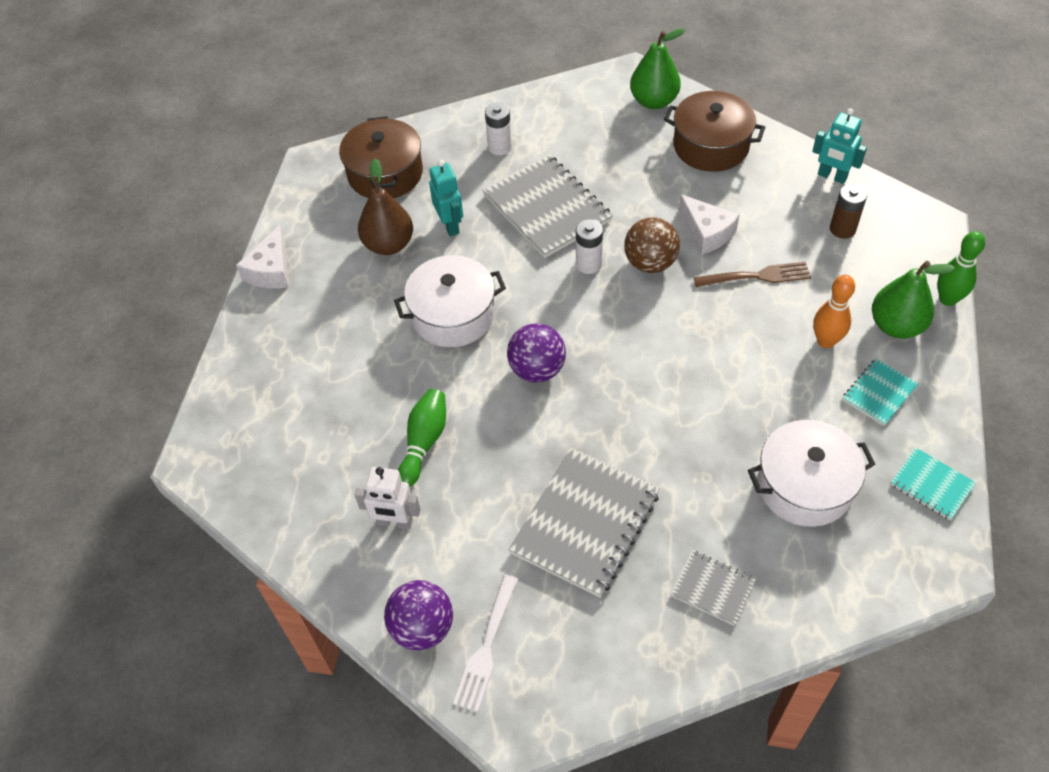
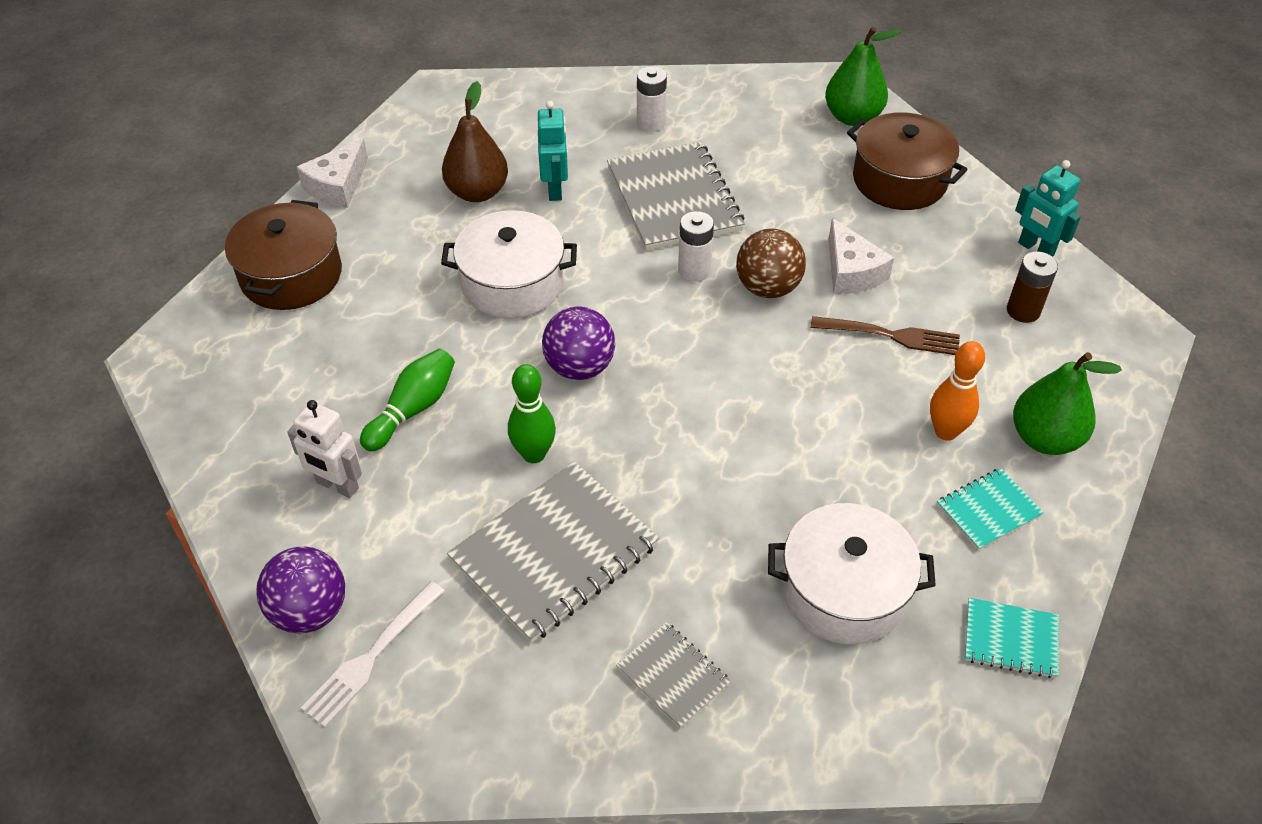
camera: 15 degrees right, 5 degrees down
brown pot [339,116,423,198] -> brown pot moved to [225,200,342,310]
turquoise notebook [891,448,976,520] -> turquoise notebook turned 45 degrees counterclockwise [965,598,1059,678]
green bowling pin [937,231,985,306] -> green bowling pin moved to [508,364,556,463]

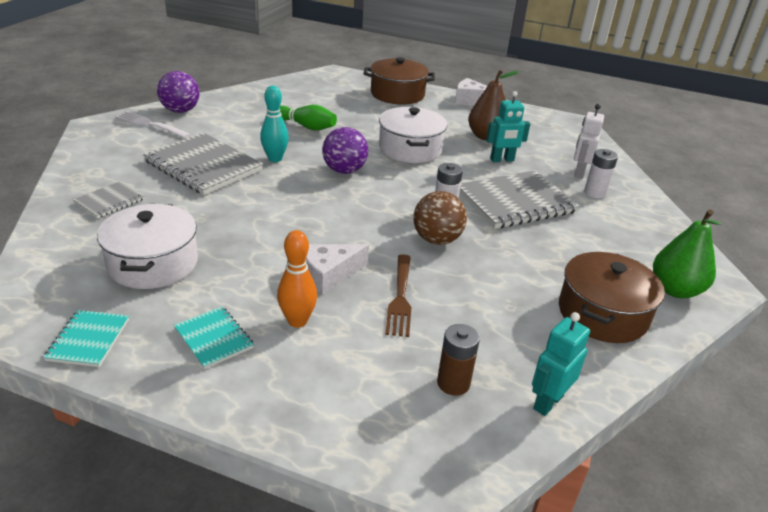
camera: 80 degrees right, 15 degrees down
white robot [287,400,362,498] -> white robot moved to [574,104,604,179]
green bowling pin [508,364,556,463] -> turquoise bowling pin [260,86,289,162]
white cheese [828,218,894,295] -> white cheese moved to [306,244,369,295]
green pear [1013,352,1122,455] -> none

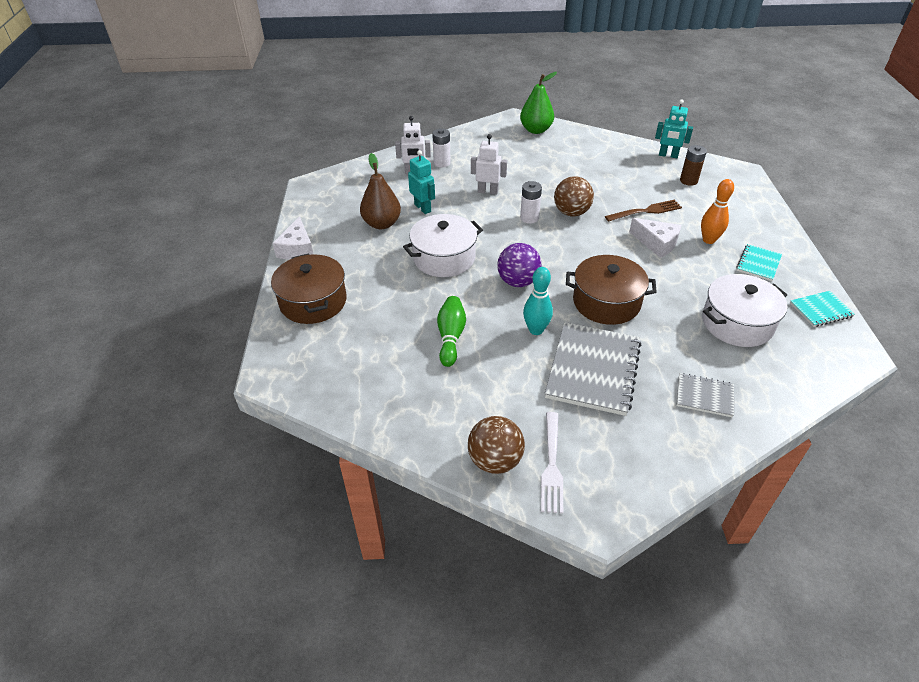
camera: 110 degrees left, 10 degrees up
purple ball [157,71,199,113] -> brown ball [468,416,525,474]
grey notebook [459,170,580,229] -> white robot [471,134,507,195]
brown pot [559,252,665,343] -> brown pot moved to [566,255,657,325]

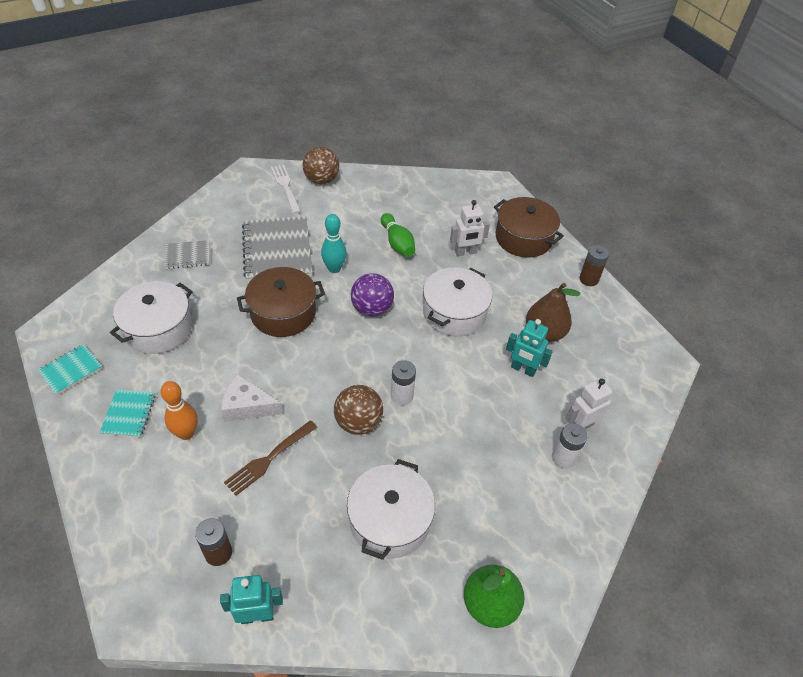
camera: 150 degrees right, 5 degrees up
white cheese [272,216,314,260] -> brown battery [579,245,609,286]
white robot [471,134,507,195] -> white robot moved to [450,200,490,256]
none -> white pot [347,459,435,560]

